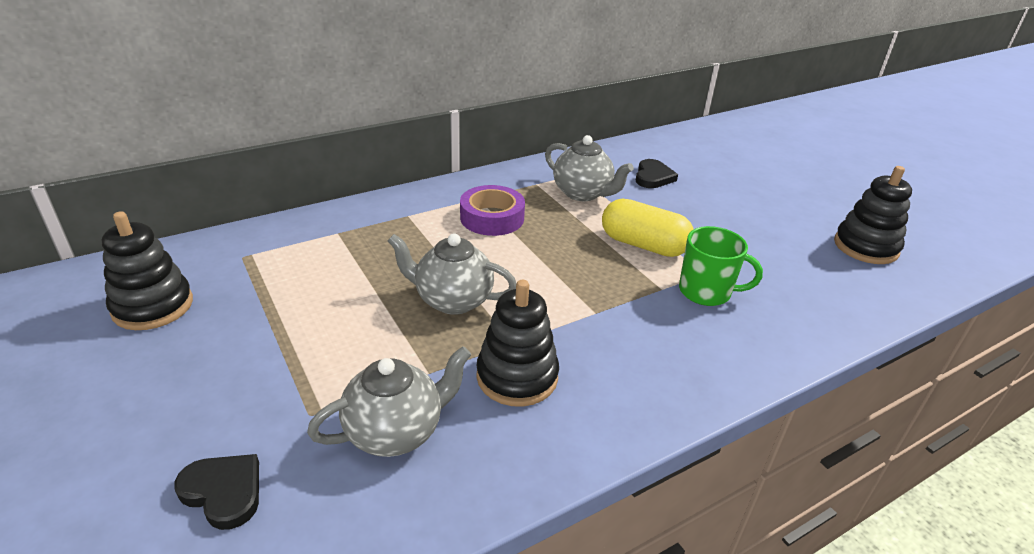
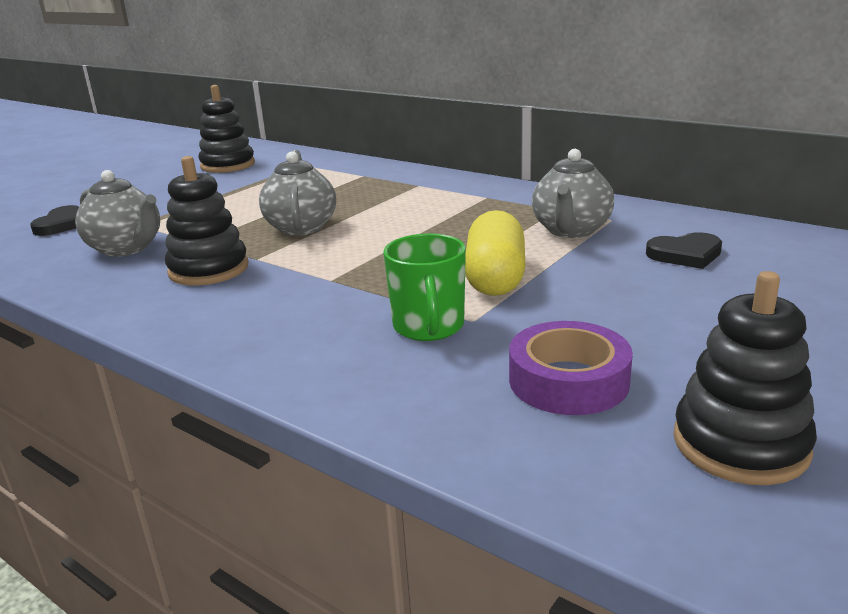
camera: 70 degrees right, 10 degrees down
purple tape [460,185,525,236] -> purple tape moved to [509,321,633,415]

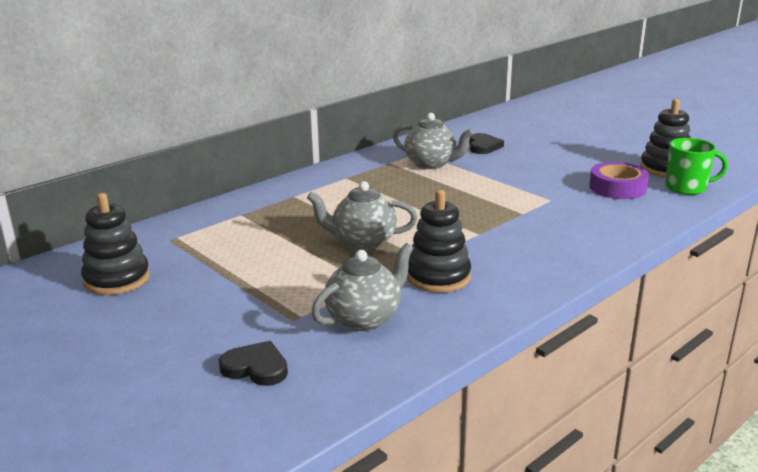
camera: 80 degrees left, 0 degrees up
green mug [383,233,466,341] -> green mug moved to [665,138,728,195]
yellow capsule [465,210,525,296] -> none

